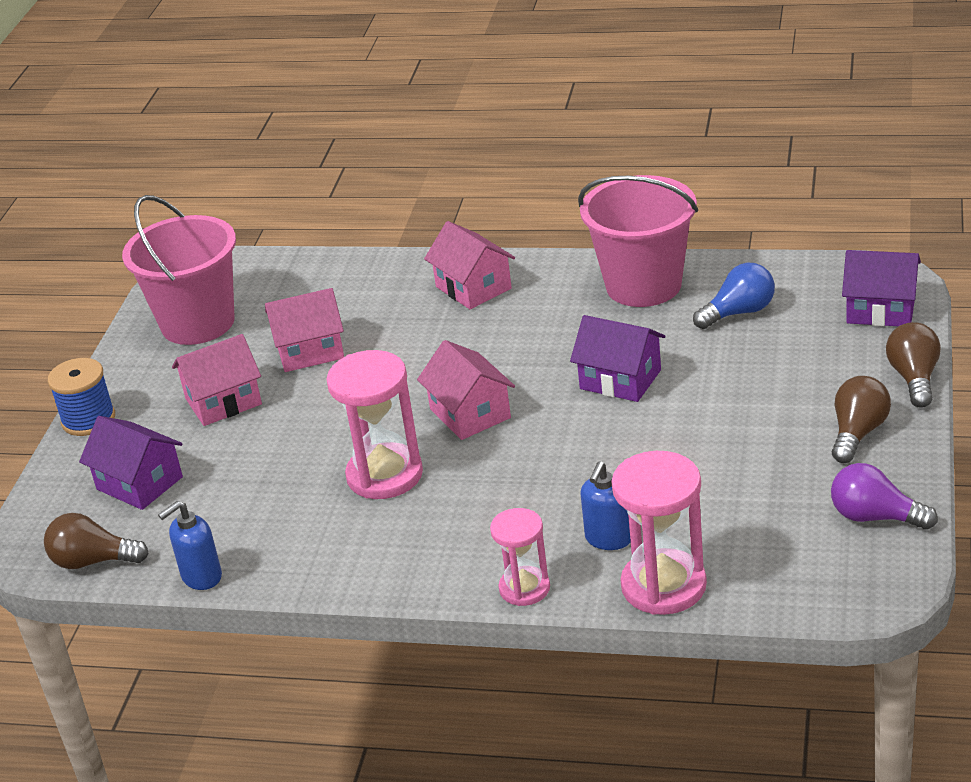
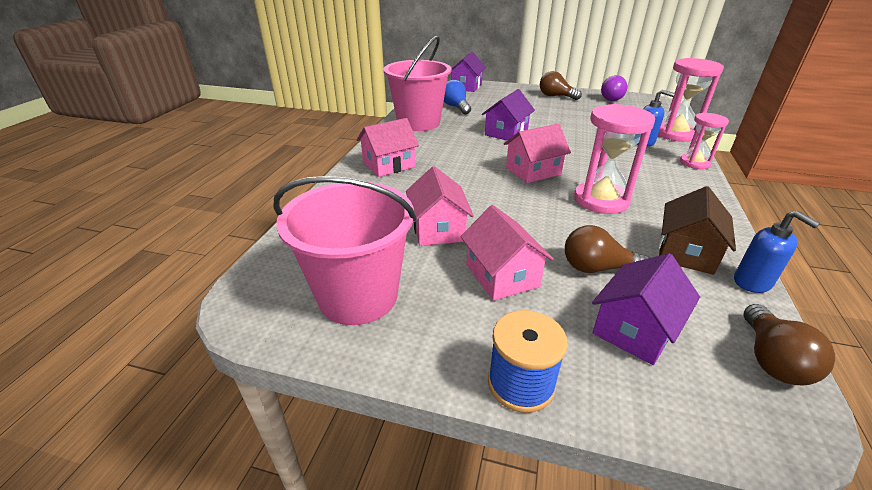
camera: 90 degrees left, 0 degrees up
brown light bulb [886,322,941,408] -> brown light bulb moved to [565,225,649,273]
none -> brown house [659,186,736,275]

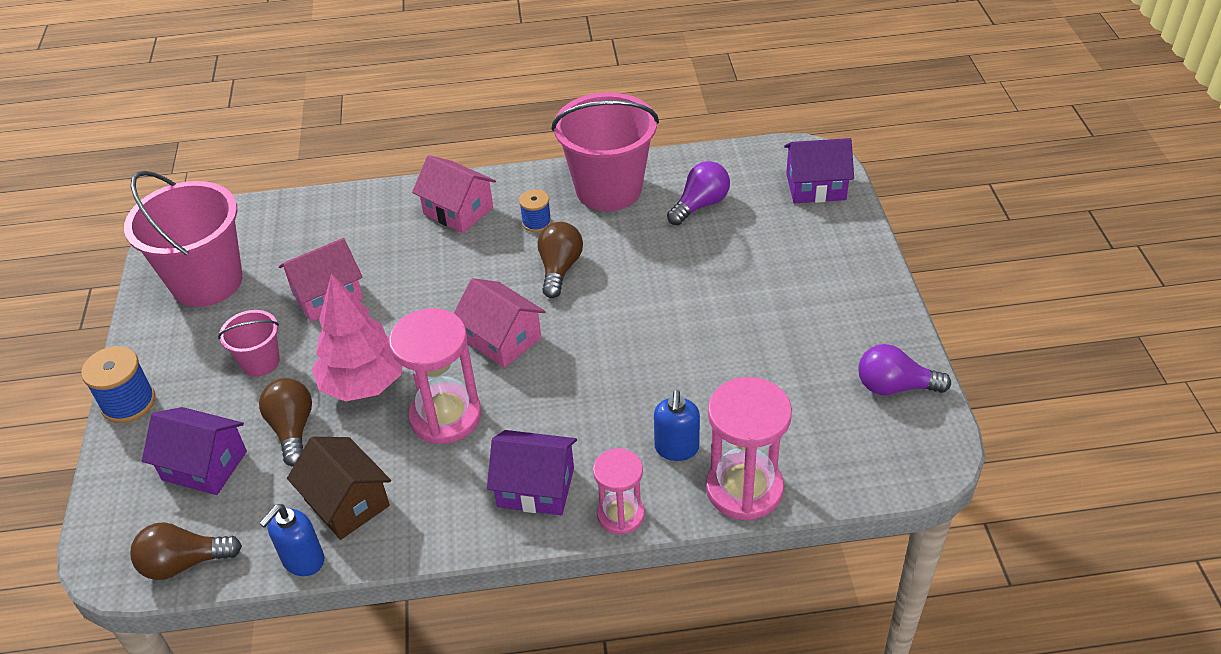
camera: 70 degrees right, 10 degrees up
blue light bulb [444,80,471,114] -> purple light bulb [667,161,730,225]
pink house [460,205,554,301] -> pink bucket [218,310,280,376]
purple house [482,89,535,140] -> purple house moved to [487,430,577,515]
brown light bulb [540,71,582,100] -> brown light bulb moved to [538,222,583,298]
brown house [659,186,736,275] -> brown house turned 45 degrees clockwise [287,437,391,540]
none -> pink tree [312,274,402,401]
none -> blue spool [519,189,551,232]

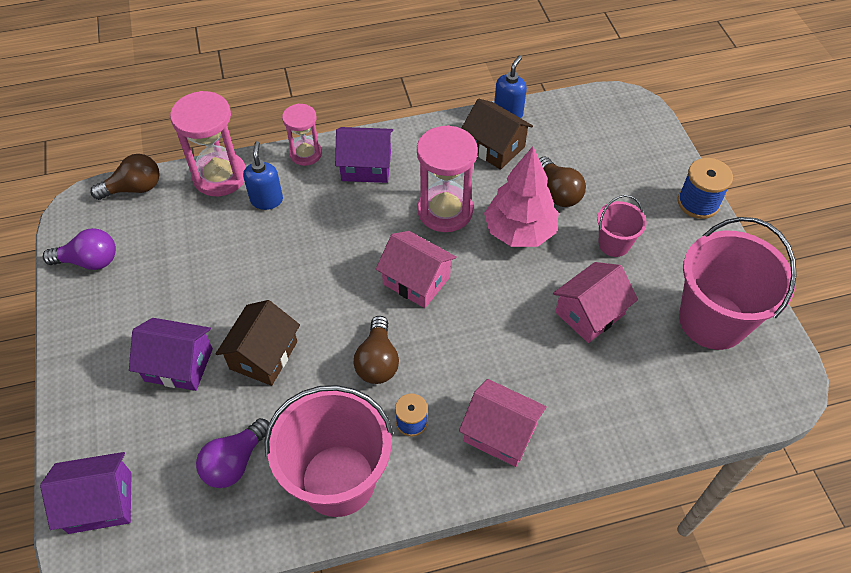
camera: 170 degrees right, 10 degrees up
brown light bulb [130,522,242,580] -> brown light bulb moved to [90,154,160,200]
purple house [142,407,247,495] -> purple house moved to [129,318,213,391]
none -> brown house [216,300,300,386]

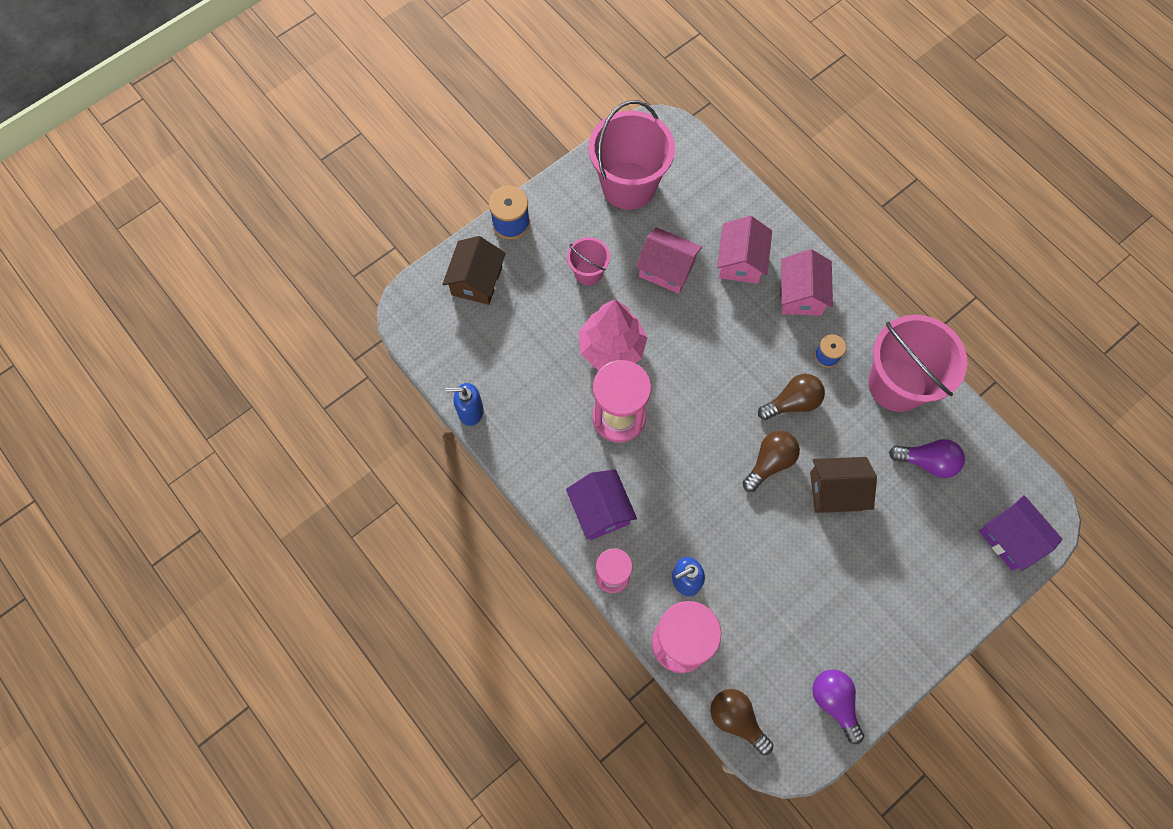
camera: 115 degrees left, 15 degrees up
purple house [129,318,213,391] -> none
pink house [376,231,457,308] -> pink house moved to [717,216,772,284]
brown house [461,99,533,170] -> brown house moved to [442,236,506,305]
brown light bulb [539,157,586,207] -> brown light bulb moved to [743,431,800,492]

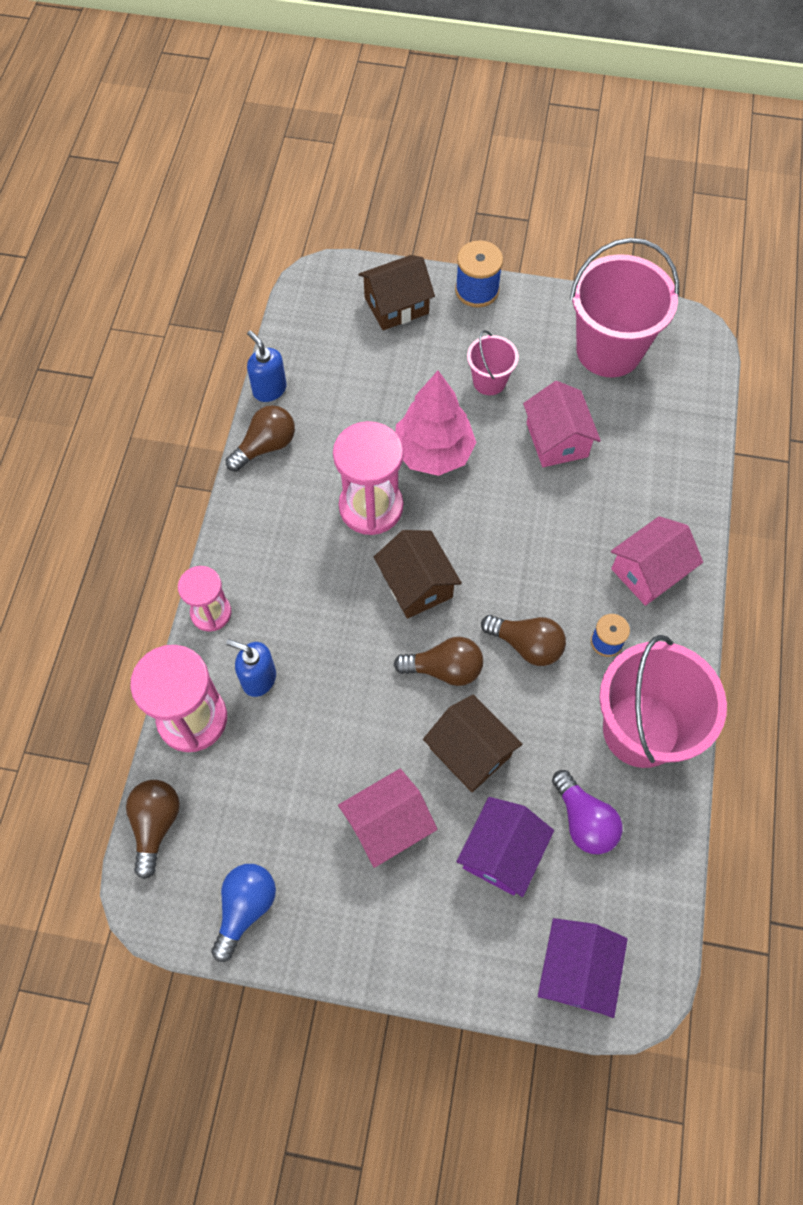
camera: 50 degrees right, 5 degrees down
purple house [566,469,637,540] -> purple house moved to [456,797,554,897]
pink house [717,216,772,284] -> pink house moved to [338,769,438,868]
purple light bulb [812,669,864,744] -> blue light bulb [211,864,276,962]
none -> brown light bulb [226,405,295,472]
none -> brown house [374,530,462,619]

